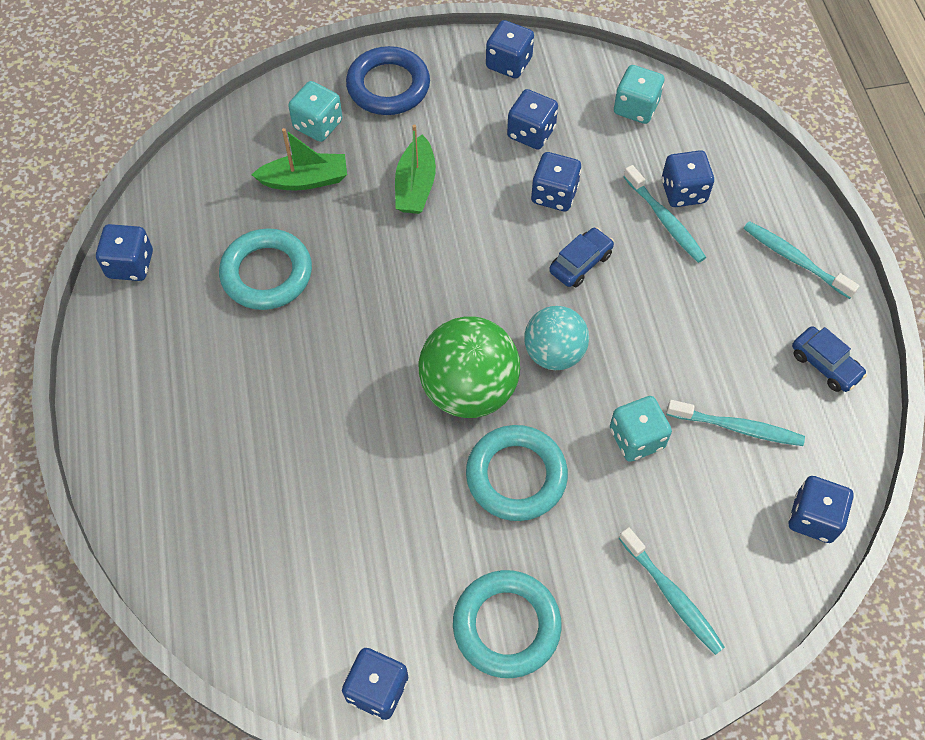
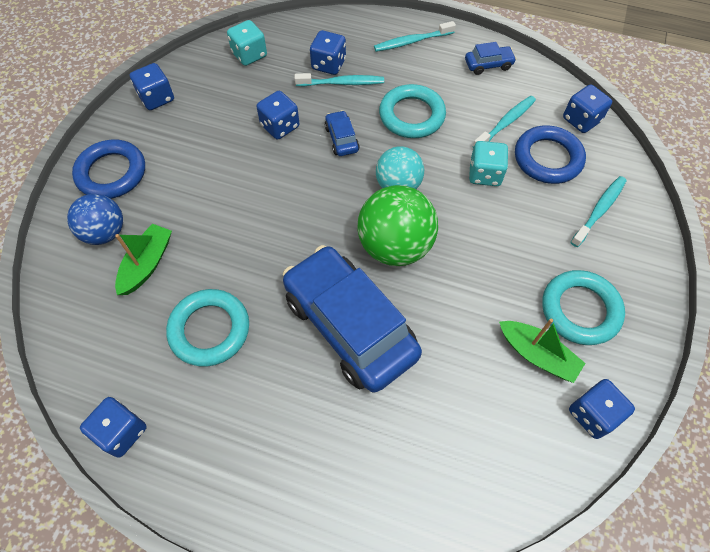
camera: 60 degrees left, 0 degrees up
turquoise dice [288,81,343,142] -> blue ball [67,194,123,245]
green boat [395,124,436,214] -> green boat moved to [499,319,585,383]
turquoise ring [466,425,568,521] -> turquoise ring moved to [379,84,446,138]
blue dice [507,89,558,150] -> none
turquoise toothbrush [619,527,725,655] -> turquoise toothbrush turned 45 degrees counterclockwise [571,176,627,247]
none -> blue car [283,245,422,392]
none -> blue ring [515,125,586,184]

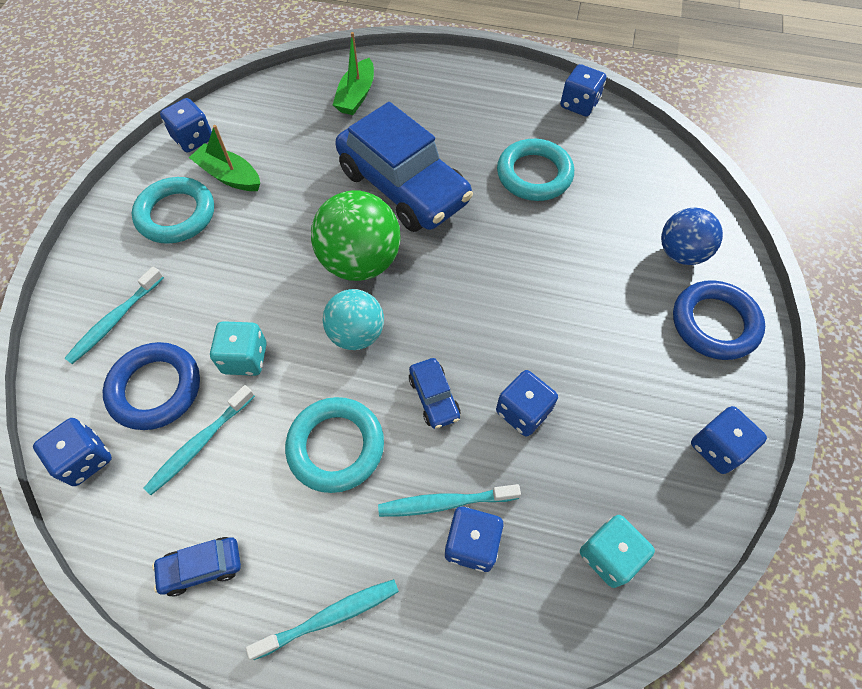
camera: 175 degrees right, 0 degrees up
green boat [115,224,172,295] -> green boat moved to [333,32,374,115]

